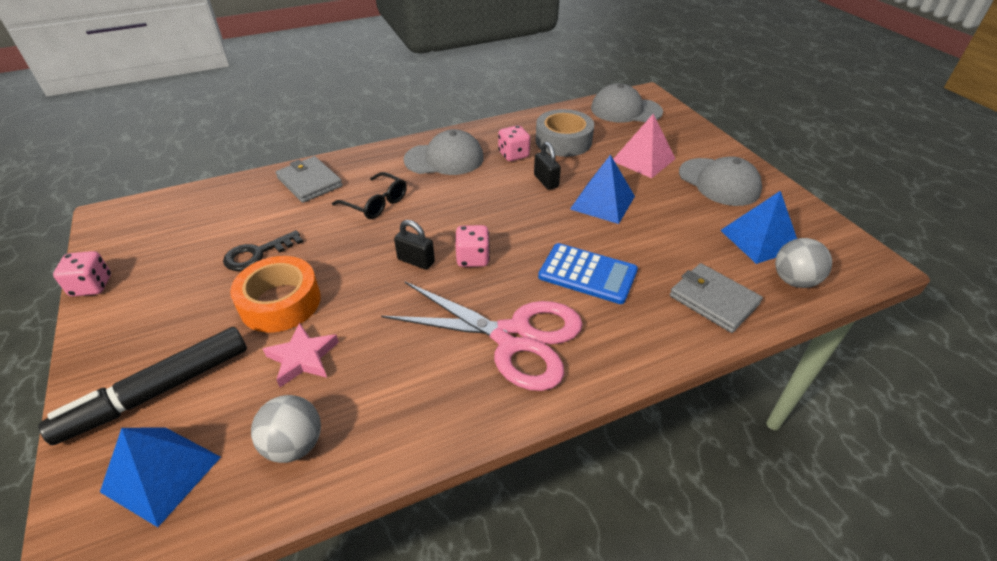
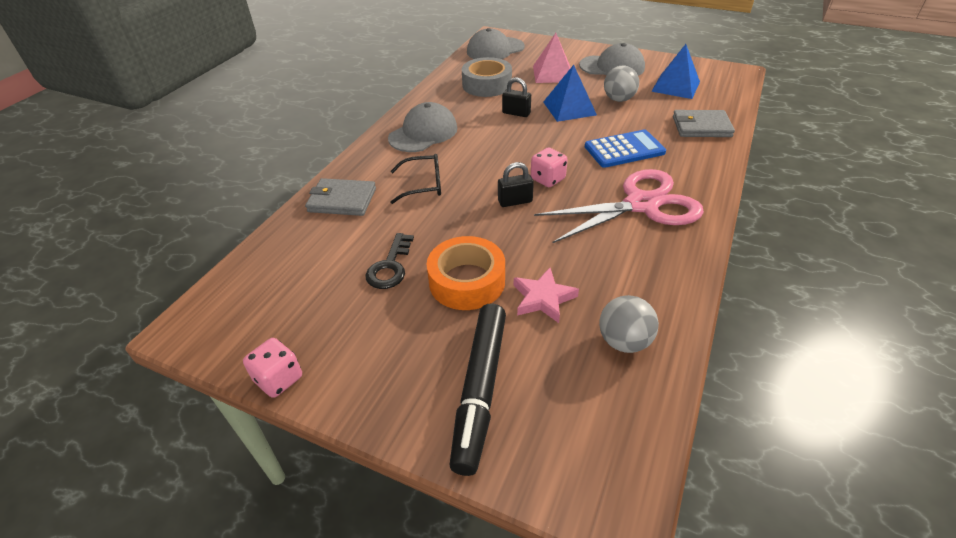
camera: 40 degrees left, 0 degrees up
blue pyramid [100,427,221,527] -> none
pink dice [498,125,530,161] -> none
grey ball [775,238,832,288] -> grey ball moved to [604,66,639,102]

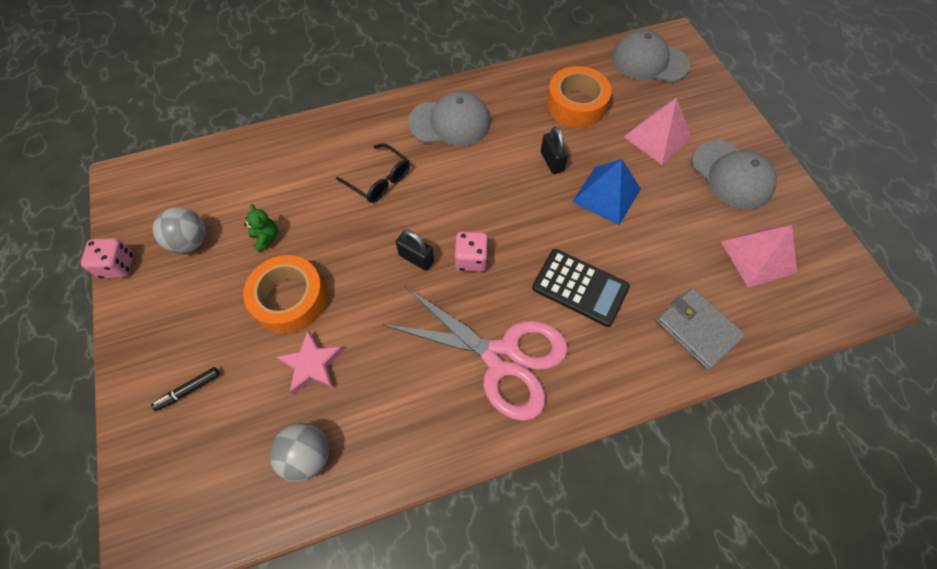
camera: 45 degrees right, 20 degrees up
grey wallet [305,178,376,216] -> none
black key [365,233,414,289] -> green teddy bear [244,204,278,252]
black marker [449,304,506,476] -> black marker [151,367,220,411], size x0.41
grey tape [462,57,512,97] -> orange tape [547,66,612,128]
blue calculator [585,130,666,168] -> black calculator [532,249,630,327]
grey ball [604,66,639,102] -> grey ball moved to [153,207,206,253]
blue pyramid [651,44,700,99] -> pink pyramid [721,225,797,288]

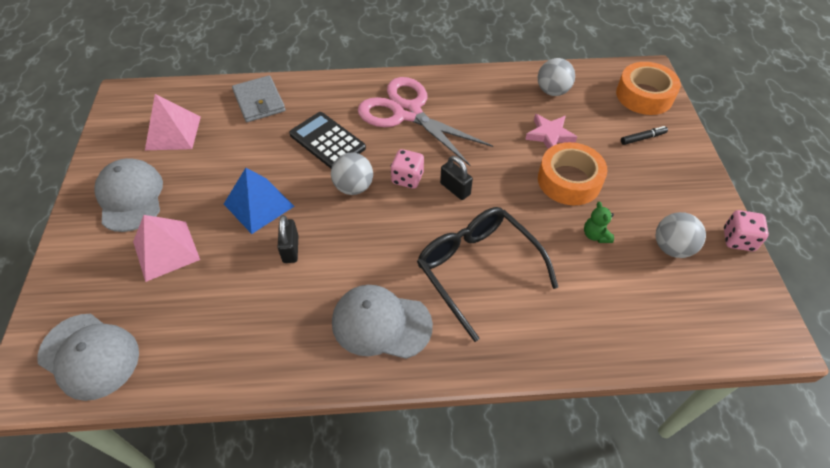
camera: 165 degrees left, 10 degrees down
black glasses [336,143,410,203] -> black glasses [417,207,558,342], size x1.69
orange tape [547,66,612,128] -> orange tape moved to [616,62,681,115]
none -> grey ball [331,153,373,195]

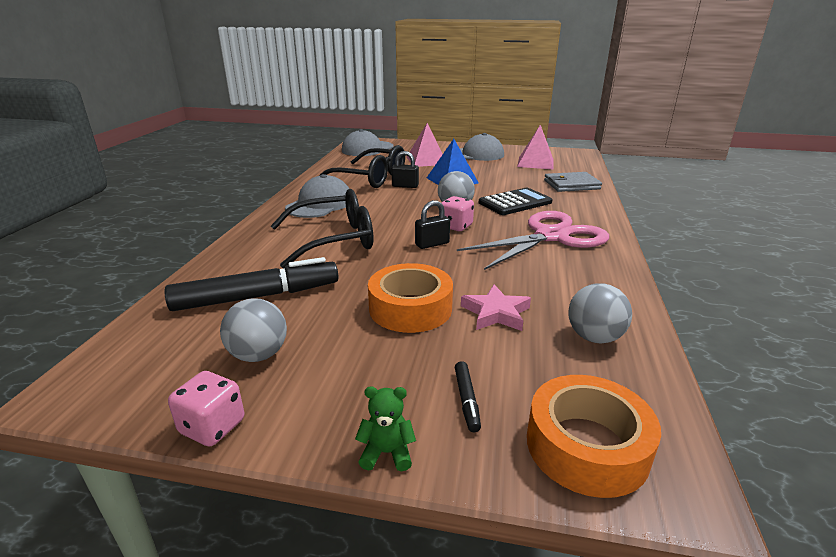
camera: 105 degrees right, 25 degrees down
green teddy bear [584,201,614,243] -> green teddy bear moved to [355,386,416,471]
none -> black marker [164,257,338,311]
none -> black glasses [319,145,405,188]

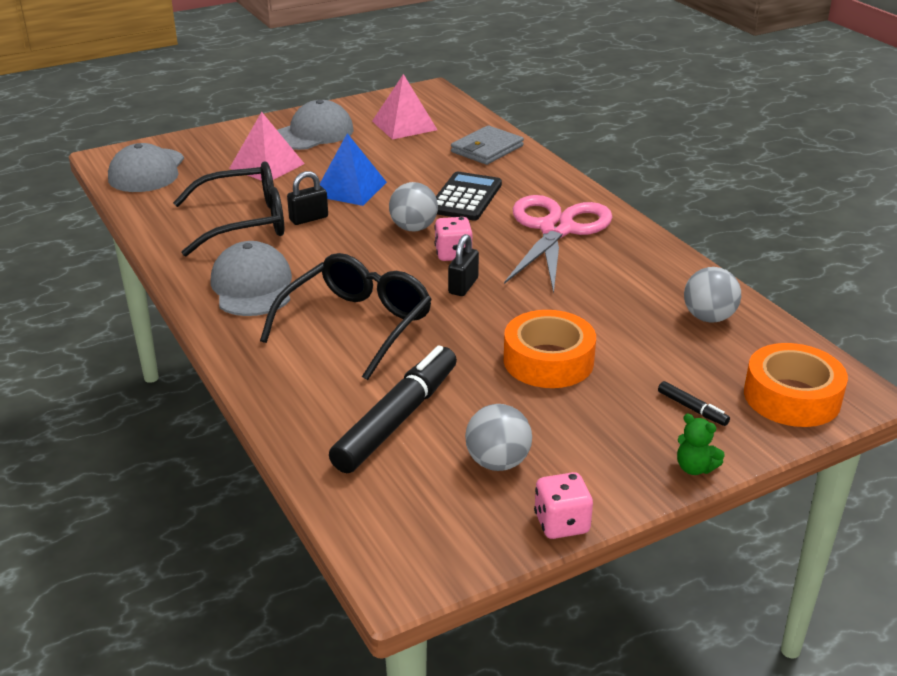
camera: 40 degrees left, 5 degrees up
green teddy bear [355,386,416,471] -> green teddy bear turned 105 degrees counterclockwise [677,414,725,475]
pink star [461,285,531,331] -> none

